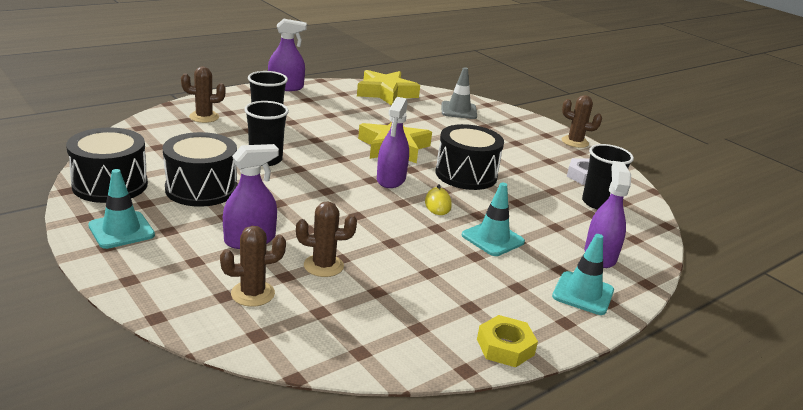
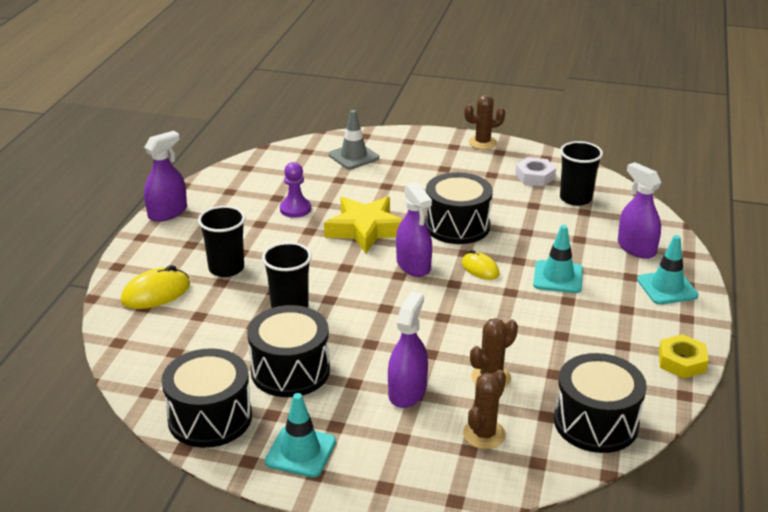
camera: 35 degrees left, 5 degrees up
brown cactus [181,66,226,123] -> yellow mouse [121,265,190,309]
yellow star [357,70,420,106] -> none
none -> purple pawn [280,162,311,218]
none -> black drum [554,353,647,453]

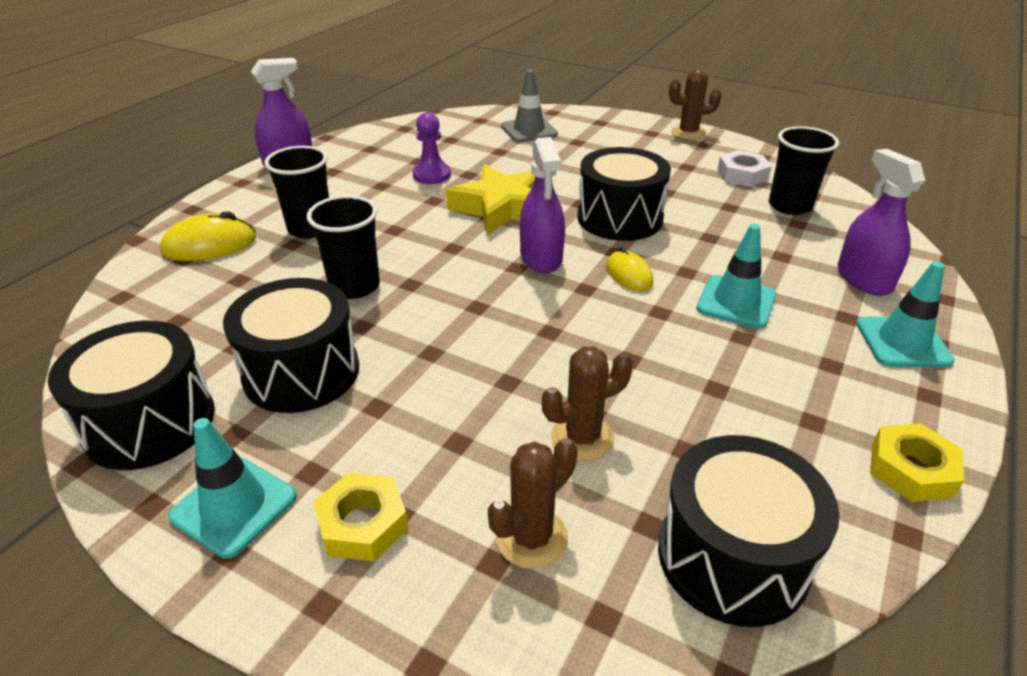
camera: 15 degrees right, 5 degrees up
purple spray bottle [388,292,428,408] -> none
none -> yellow nut [313,472,409,561]

